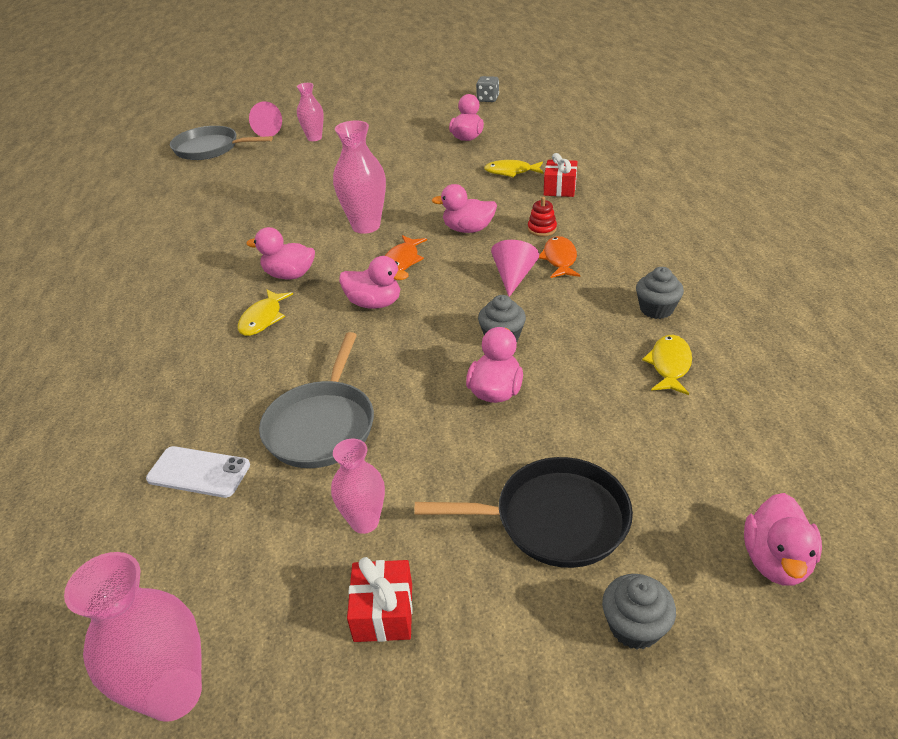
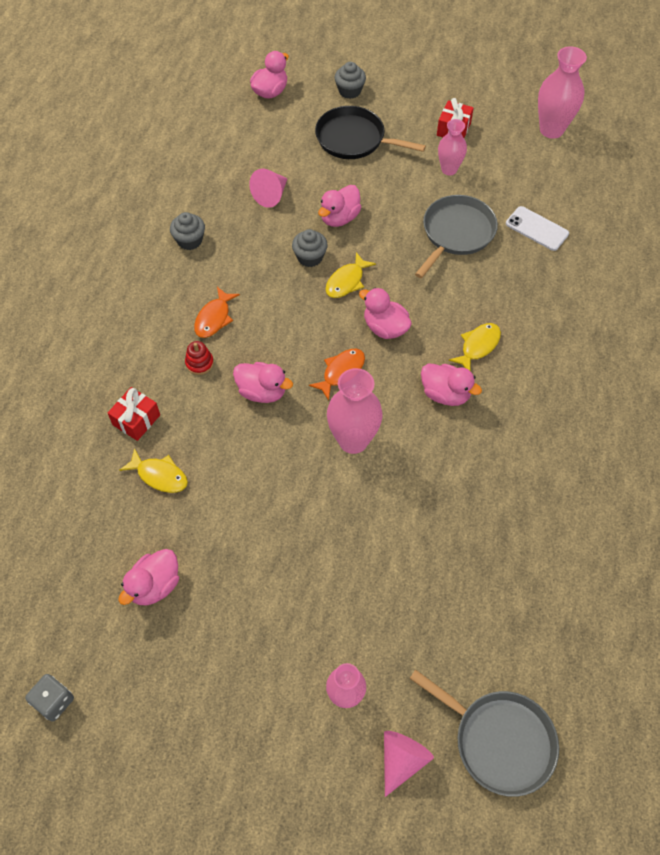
camera: 160 degrees left, 20 degrees up
pink cone [491,240,539,297] -> pink cone moved to [249,169,288,208]
yellow fish [642,335,692,395] -> yellow fish moved to [325,252,376,298]

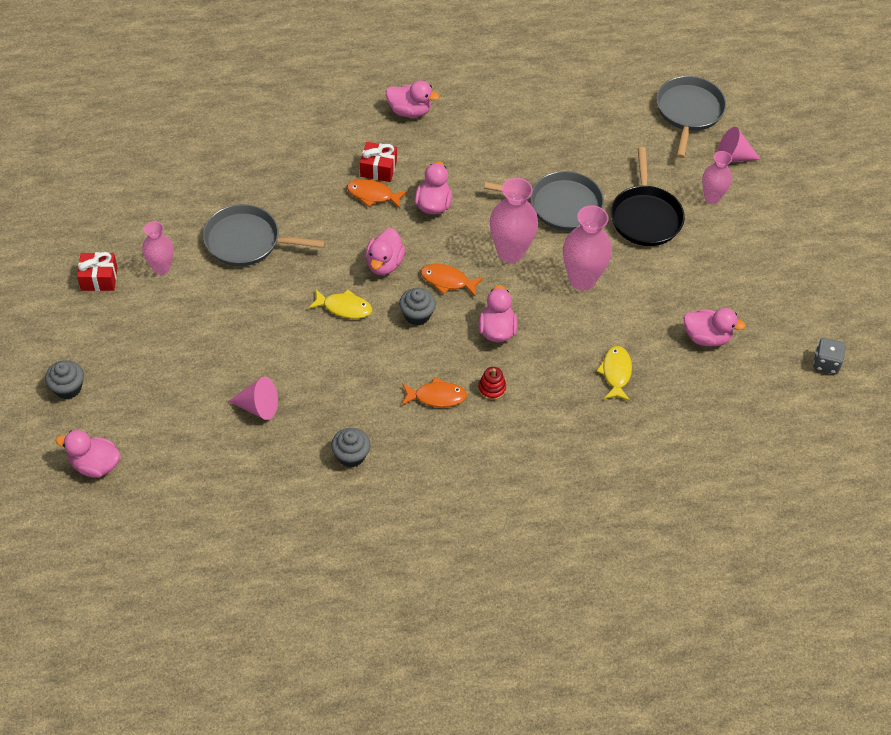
camera: 115 degrees left, 5 degrees down
red gift [108,387,160,441] -> red gift moved to [360,142,397,182]
grey cupcake [292,229,328,267] -> grey cupcake moved to [399,288,436,326]
black pan [315,106,426,159] -> black pan moved to [611,147,685,246]
pink duck [318,185,362,227] -> pink duck moved to [386,81,439,118]
yellow fish [449,323,501,370] -> orange fish [347,179,407,209]
white phone [506,206,569,251] -> none
pink vase [538,46,587,139] -> pink vase moved to [563,205,612,290]
none -> grey pan [484,171,604,231]

